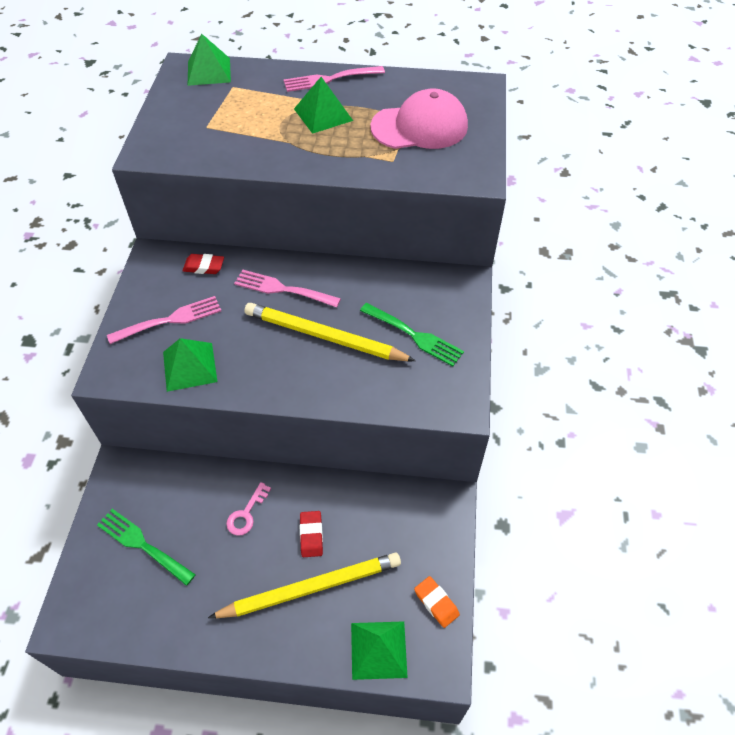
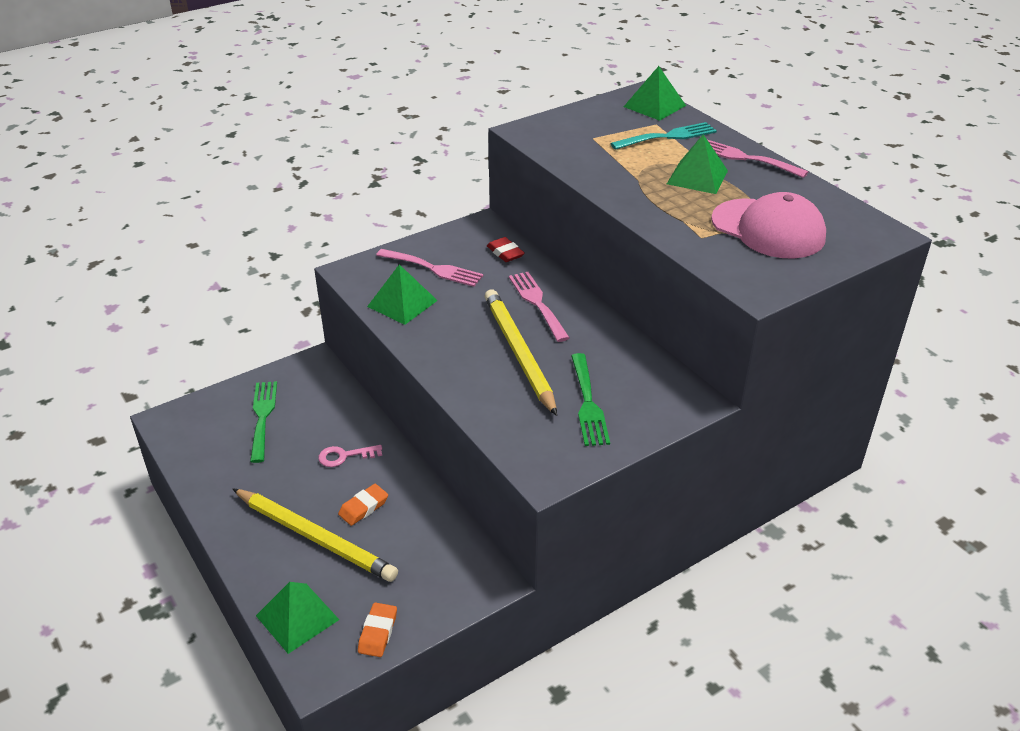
camera: 50 degrees right, 15 degrees down
red eraser [300,511,323,557] -> orange eraser [338,484,388,526]
none -> turquoise fork [610,122,717,150]

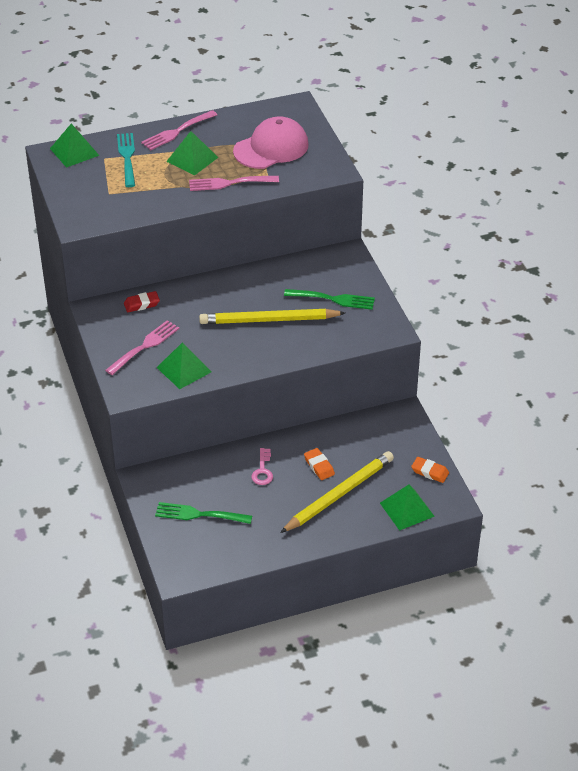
camera: 75 degrees left, 5 degrees up
pink fork [509,272,570,342] -> pink fork moved to [189,176,279,191]

